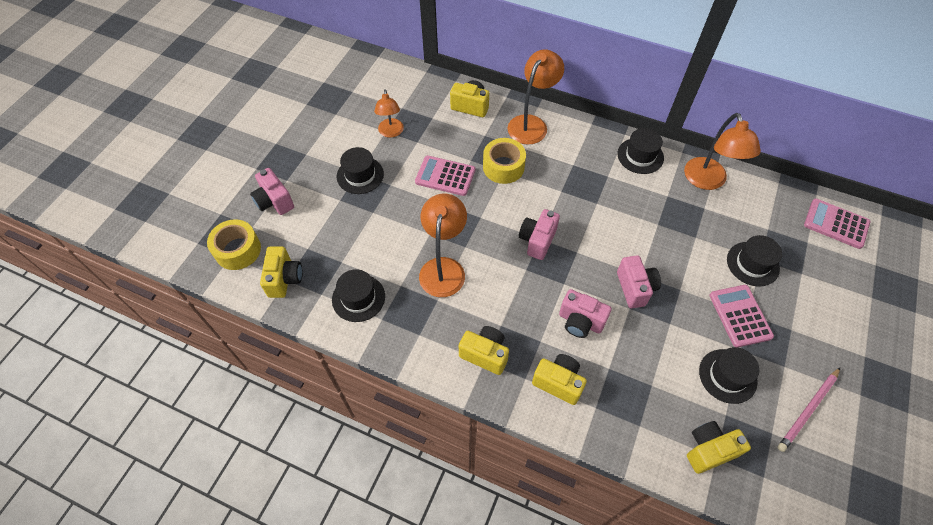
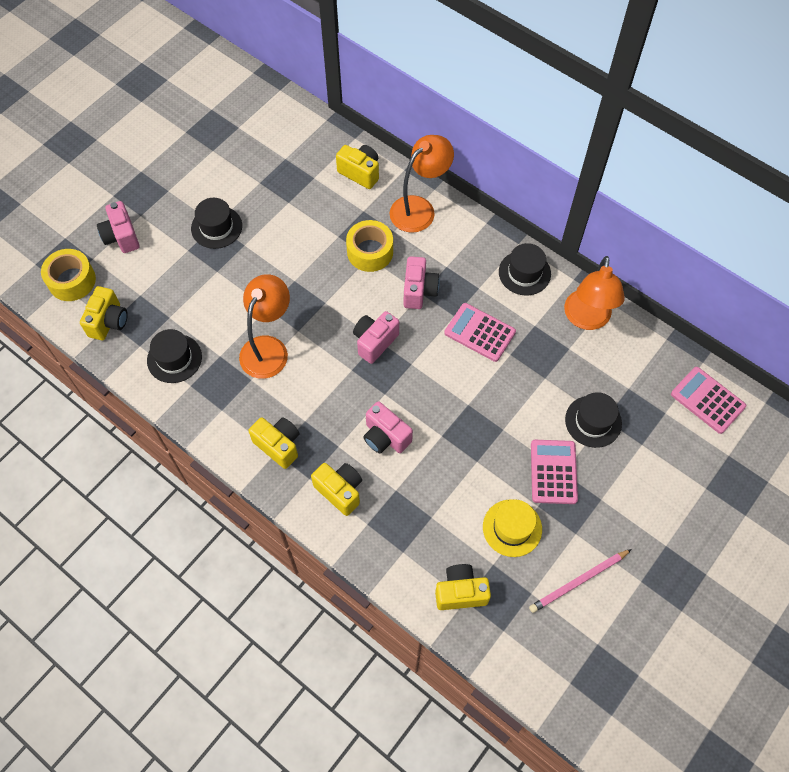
camera: 15 degrees right, 5 degrees up
orange lamp [374,89,404,138] -> none
pink calculator [415,155,475,196] -> pink calculator moved to [444,303,516,362]
pink camera [617,255,661,308] -> pink camera moved to [403,256,440,309]
black hat [699,347,759,404] -> yellow hat [483,499,542,557]

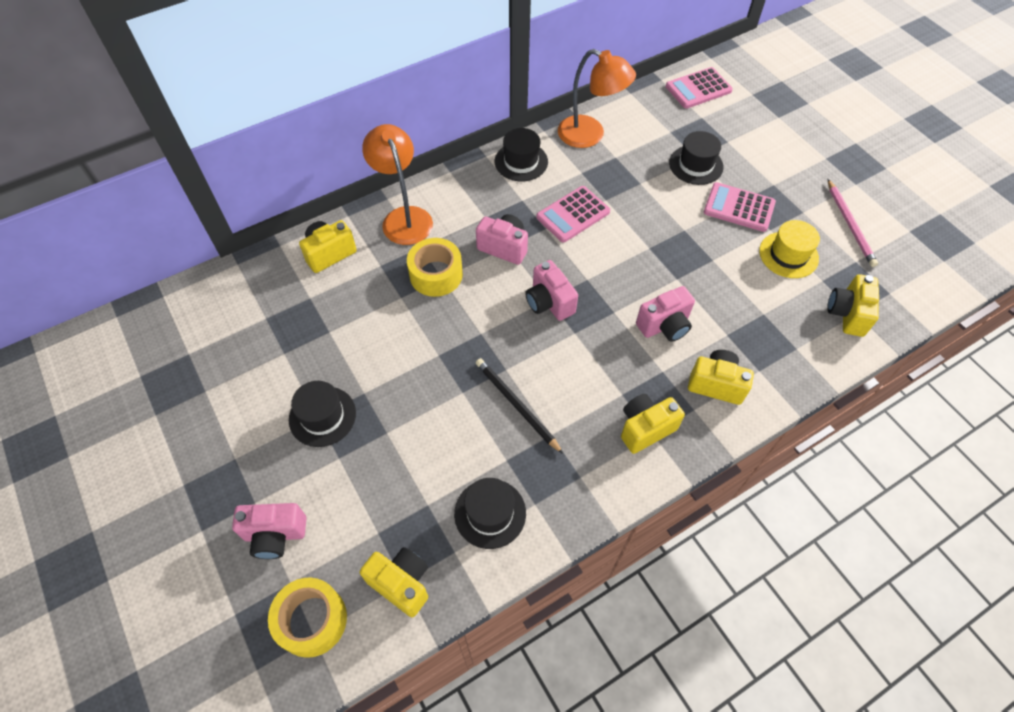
camera: 70 degrees left, 5 degrees down
orange lamp [239,274,290,379] -> black pencil [476,358,563,454]
yellow camera [311,463,362,516] -> yellow camera turned 45 degrees clockwise [688,350,754,405]

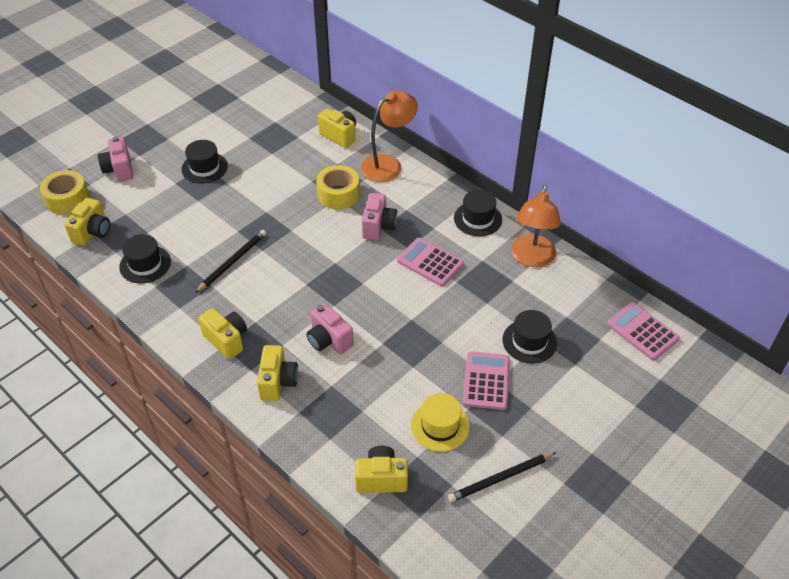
camera: 75 degrees right, 10 degrees down
pink camera [525,260,578,321] -> none
pink pencil [828,179,878,267] -> black pencil [448,452,557,502]

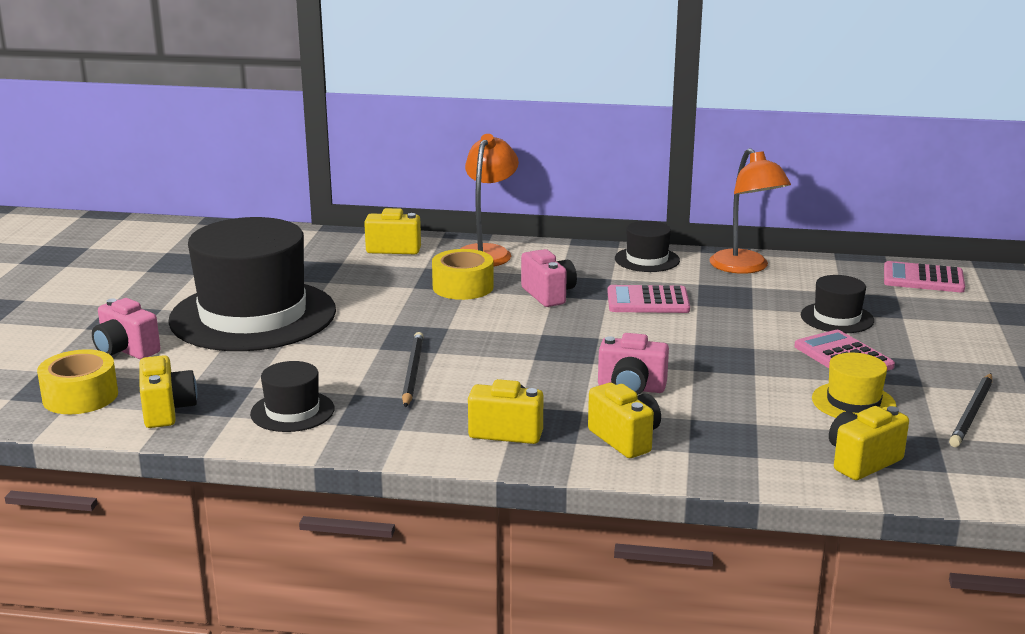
camera: 35 degrees left, 25 degrees down
black hat [181,140,228,184] -> black hat [168,217,336,351], size x2.29

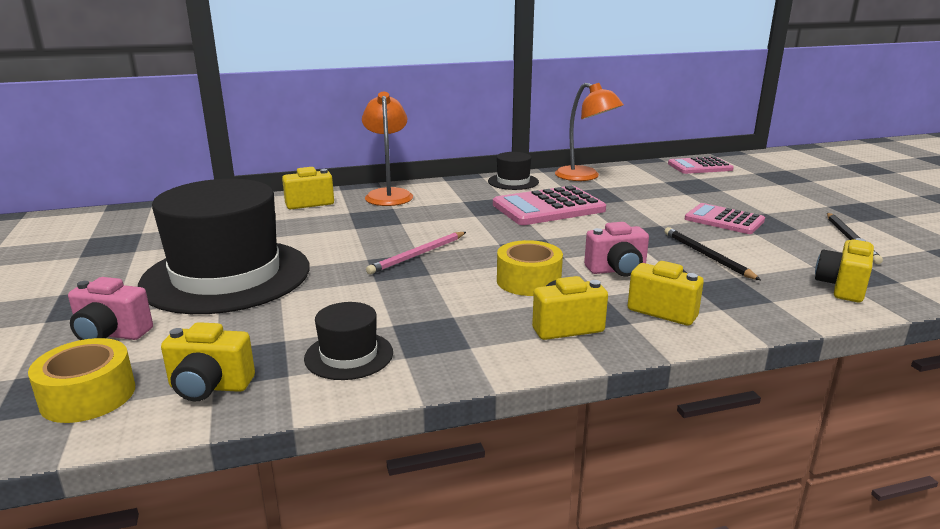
camera: 25 degrees left, 0 degrees up
yellow camera [139,355,197,428] -> yellow camera turned 135 degrees clockwise [161,322,255,401]
black pencil [402,332,424,408] -> black pencil moved to [664,227,761,280]
yellow tape [432,249,494,300] -> yellow tape moved to [497,240,563,296]
pink camera [521,249,577,307] -> none
pink calculator [608,285,690,313] -> pink calculator [493,186,606,225], size x1.52
black hat [801,275,874,333] -> none
yellow hat [812,353,896,418] -> none
none -> pink pencil [366,232,466,274]

